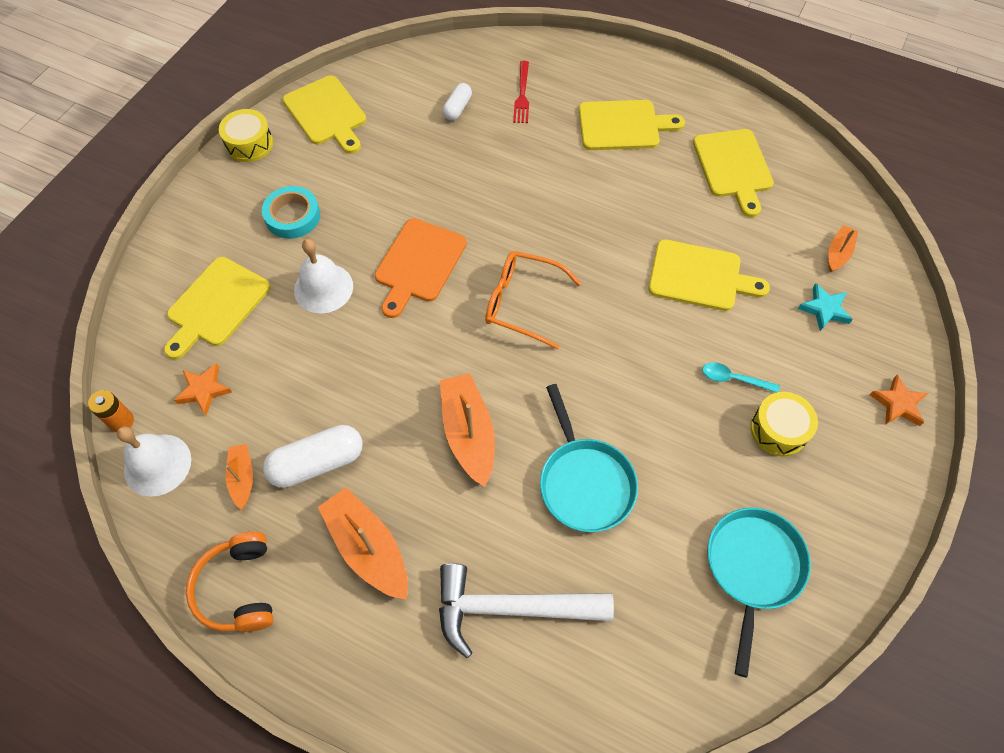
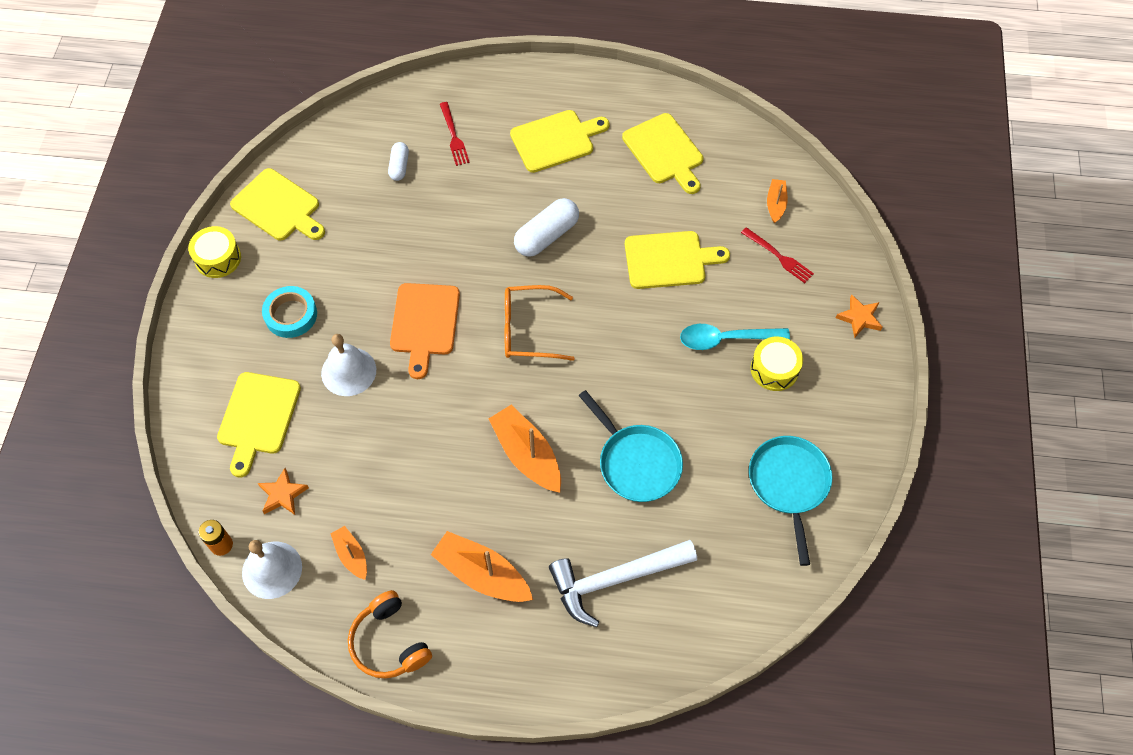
camera: 20 degrees left, 0 degrees up
white capsule [263,425,363,488] -> white capsule moved to [514,198,579,257]
turquoise spoon [702,362,780,393] -> turquoise spoon [680,324,790,350], size x1.65
turquoise star [798,283,853,331] -> red fork [741,227,814,283]

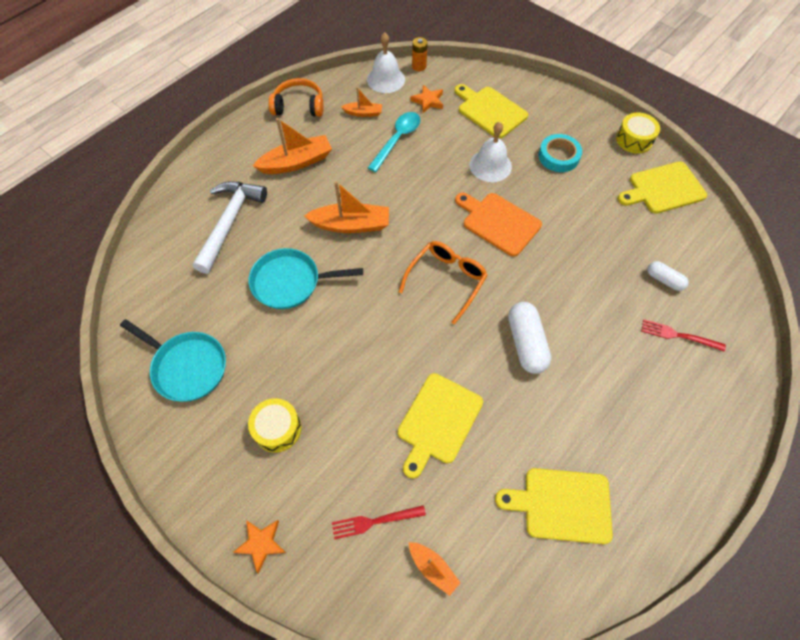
camera: 125 degrees right, 0 degrees up
yellow cutting board [510,110,610,173] -> none
turquoise spoon [680,324,790,350] -> turquoise spoon moved to [368,112,420,172]

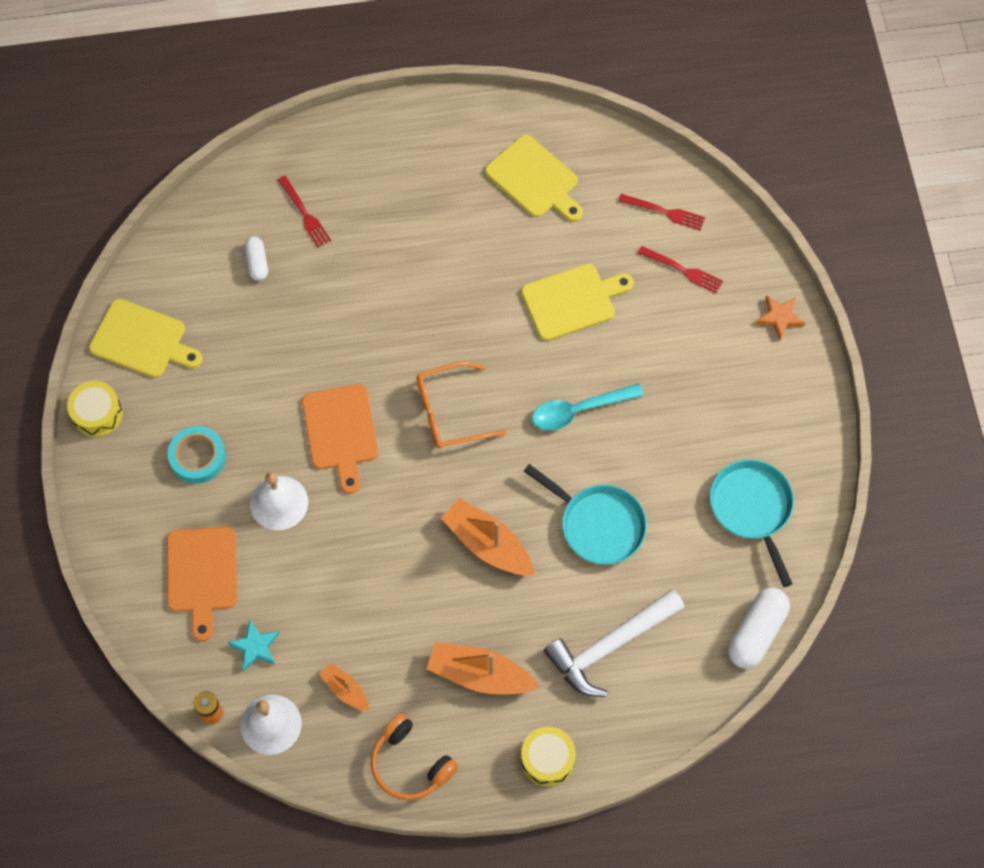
camera: 140 degrees left, 5 degrees up
yellow drum [248,398,301,452] -> yellow drum moved to [521,727,576,786]
turquoise spoon [368,112,420,172] -> turquoise spoon moved to [532,383,644,431]
orange boat [409,542,461,596] -> red fork [618,194,705,230]
orange star [410,85,443,113] -> turquoise star [228,620,279,671]
yellow cutting board [455,84,528,139] -> orange cutting board [167,526,237,641]
white capsule [508,302,551,374] -> white capsule moved to [728,588,790,669]

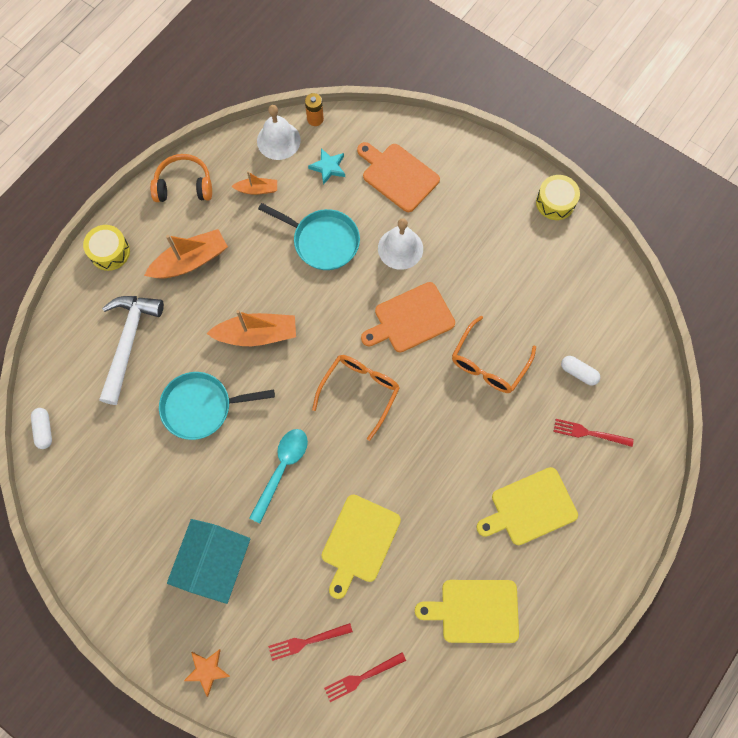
camera: 135 degrees right, 5 degrees up
yellow cutting board [89,299,203,378] -> yellow cutting board moved to [476,467,578,545]
turquoise tape [168,426,226,483] -> none
orange cutting board [302,384,379,494] -> orange cutting board turned 60 degrees counterclockwise [361,282,455,352]
turquoise pan [710,459,794,587] -> turquoise pan moved to [258,203,360,270]
white capsule [728,588,790,669] -> white capsule [31,408,52,449], size x0.58
none -> turquoise house [167,519,250,604]
none -> orange glasses [452,315,536,393]

